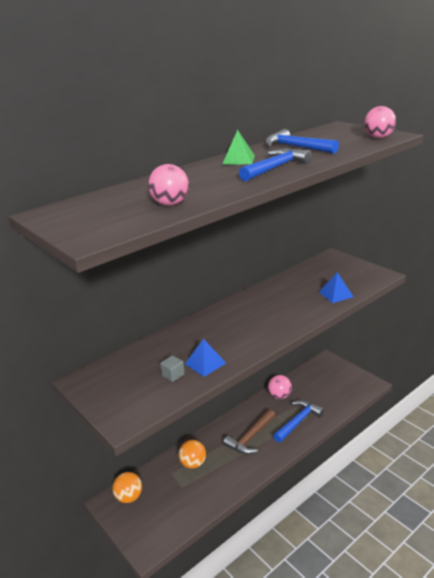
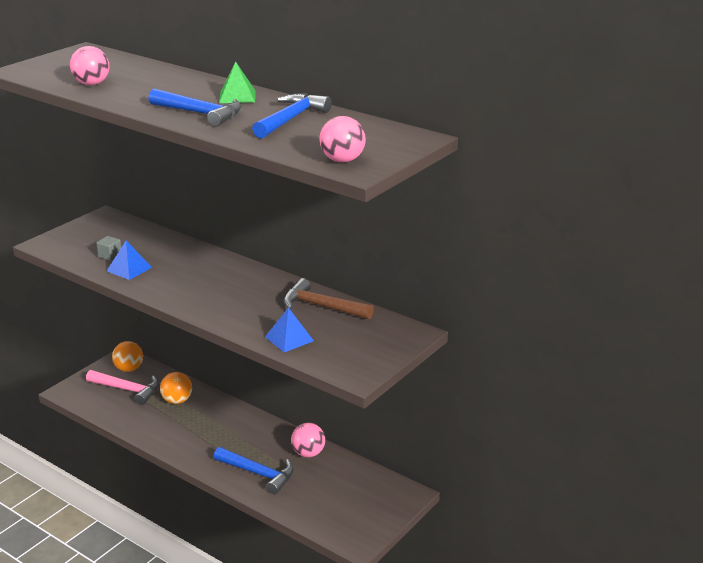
camera: 75 degrees right, 0 degrees up
brown hammer [223,409,275,454] -> brown hammer moved to [284,278,374,319]
none -> pink hammer [86,370,159,405]

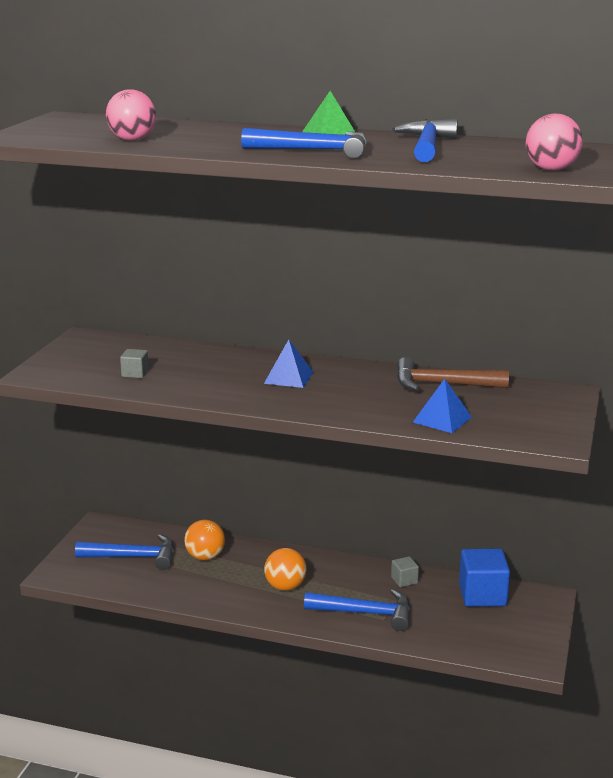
camera: 20 degrees left, 5 degrees down
pink hammer [86,370,159,405] -> blue hammer [75,534,174,570]
blue pyramid [107,241,152,280] -> blue pyramid moved to [264,340,313,388]
orange ball [112,341,143,372] -> orange ball moved to [264,548,307,591]
pink ball [291,423,325,457] -> grey cube [391,556,419,587]
none -> blue cube [459,549,510,607]

